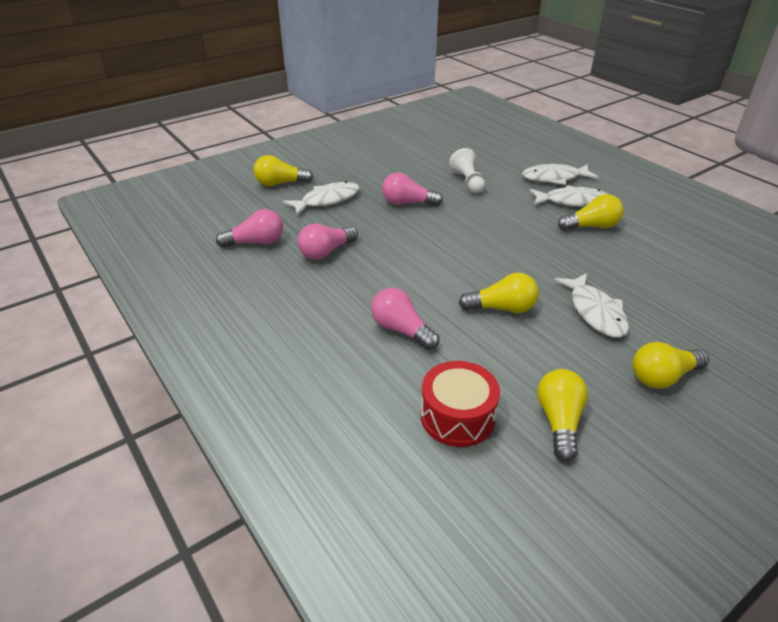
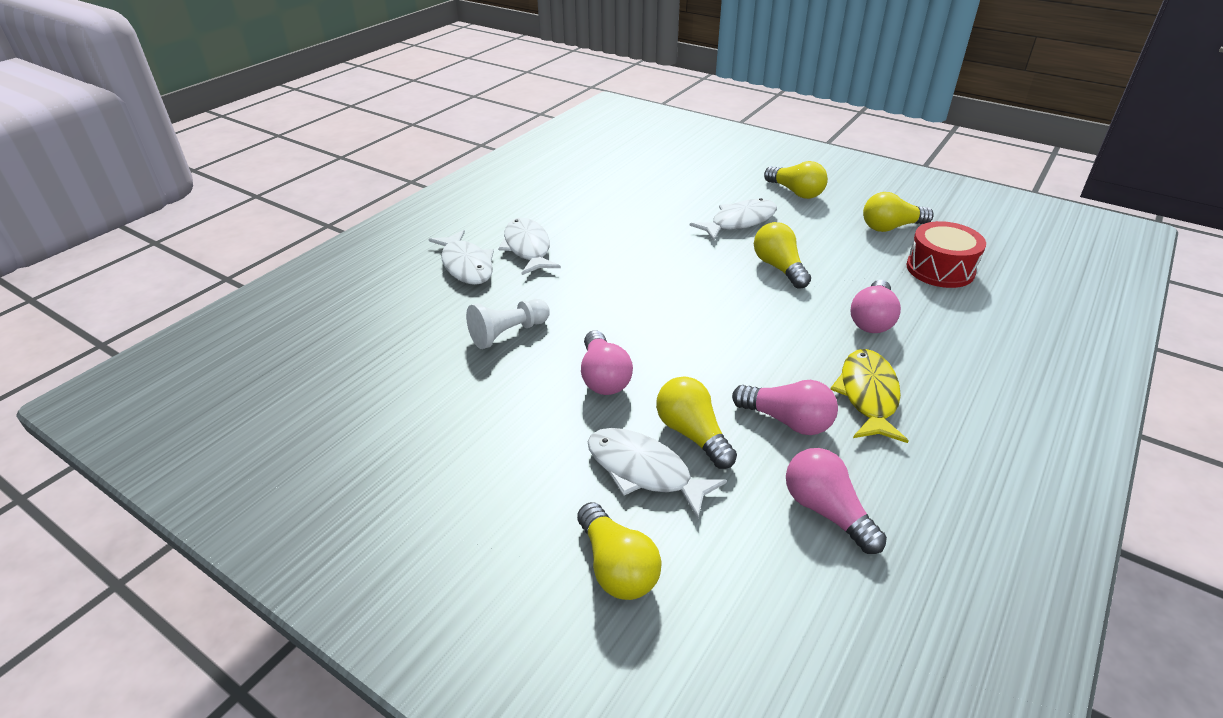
camera: 110 degrees left, 0 degrees up
yellow light bulb [558,194,624,231] -> yellow light bulb moved to [656,377,737,469]
none -> yellow fish [830,349,909,443]

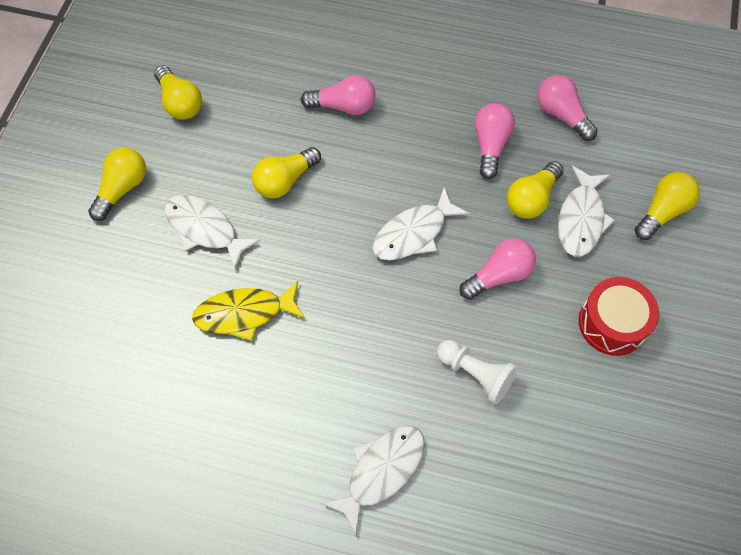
camera: 110 degrees left, 25 degrees up
white fish [498,218,561,275] -> white fish moved to [373,187,469,260]
pink light bulb [786,448,887,554] -> pink light bulb turned 105 degrees clockwise [537,75,598,141]
yellow fish [830,349,909,443] -> yellow fish moved to [192,281,305,341]
red drum [906,221,986,288] -> red drum moved to [579,277,659,356]

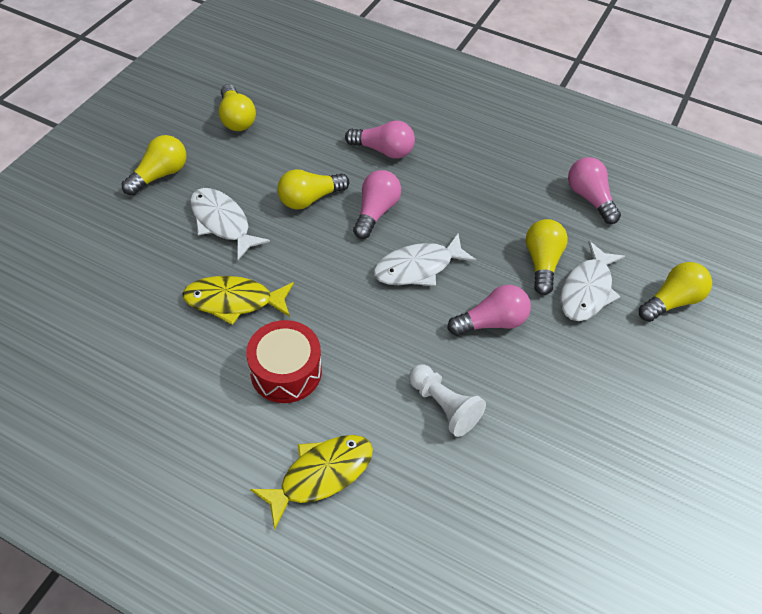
camera: 10 degrees right, 10 degrees down
white fish [322,426,425,536] -> yellow fish [250,435,373,530]
pink light bulb [475,103,515,179] -> pink light bulb moved to [353,170,401,239]
yellow light bulb [507,161,564,219] -> yellow light bulb turned 135 degrees clockwise [526,219,568,295]
red drum [579,277,659,356] -> red drum moved to [246,320,322,403]

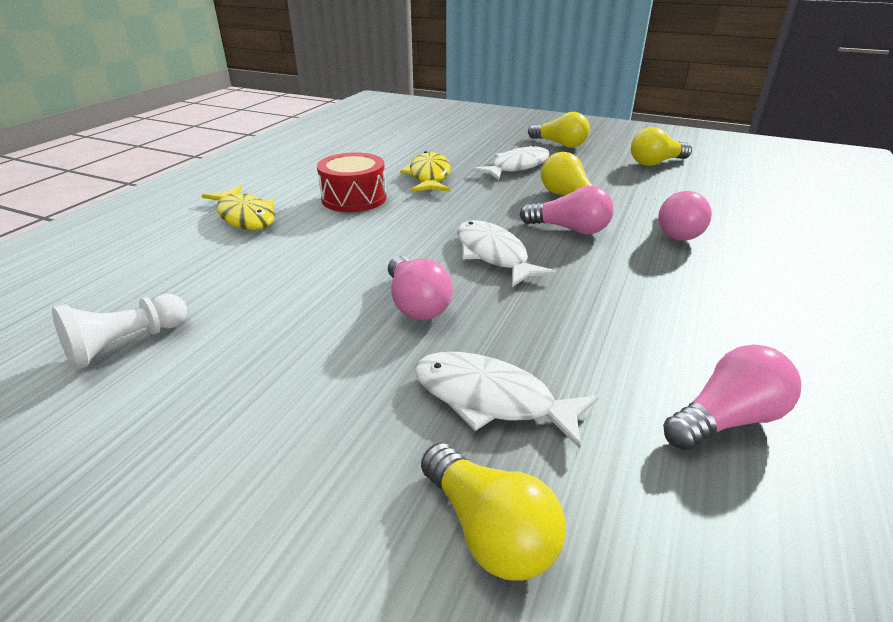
camera: 90 degrees right, 20 degrees down
white pawn [409,364,486,437] -> white pawn moved to [52,294,187,370]
yellow light bulb [526,219,568,295] -> none

